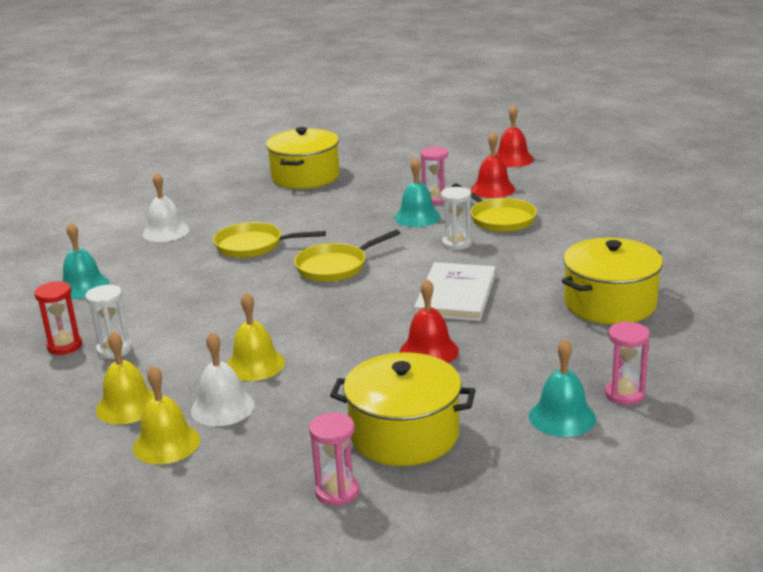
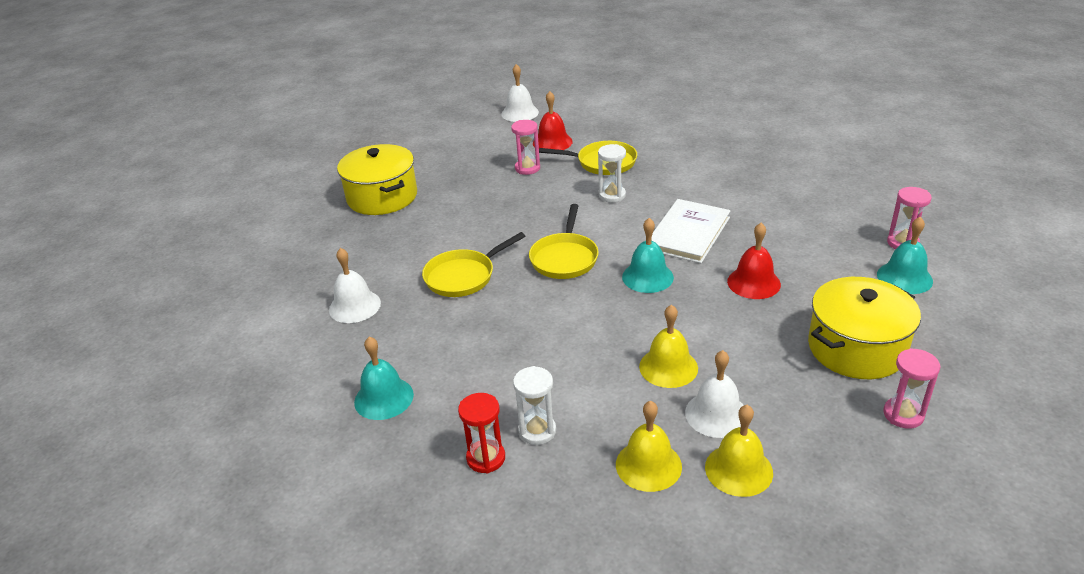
camera: 45 degrees left, 10 degrees up
turquoise bell [394,157,441,227] -> turquoise bell moved to [622,218,674,293]
white book [414,262,495,321] -> white book turned 60 degrees clockwise [651,199,731,263]
red bell [496,105,534,167] -> white bell [501,64,539,122]
yellow pot [562,238,663,325] -> none

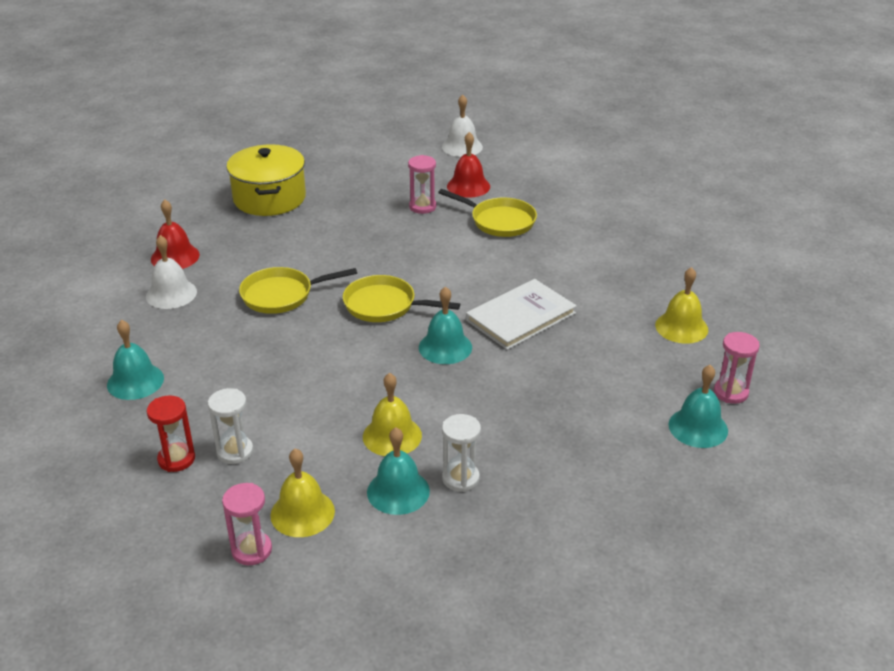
camera: 20 degrees right, 0 degrees up
yellow pan [529,204,599,279] -> yellow pan turned 75 degrees clockwise [343,275,460,322]
white hourglass [598,144,626,202] -> white hourglass moved to [442,414,481,492]
white bell [685,350,744,438] -> turquoise bell [367,427,430,515]
yellow bell [705,405,773,497] -> yellow bell moved to [655,267,708,344]
red bell [727,223,781,299] -> red bell moved to [151,200,200,269]
yellow pot [808,277,921,379] -> none
pink hourglass [883,348,941,429] -> pink hourglass moved to [222,483,272,565]

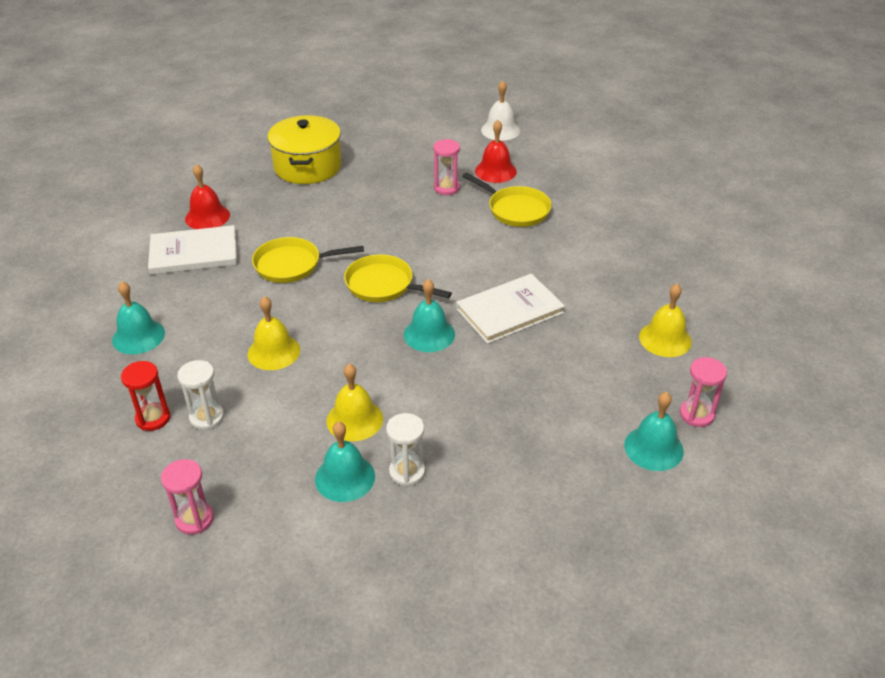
camera: 10 degrees right, 5 degrees up
white bell [146,235,197,309] -> white book [148,225,237,275]
yellow bell [270,448,335,537] -> yellow bell moved to [247,296,300,370]

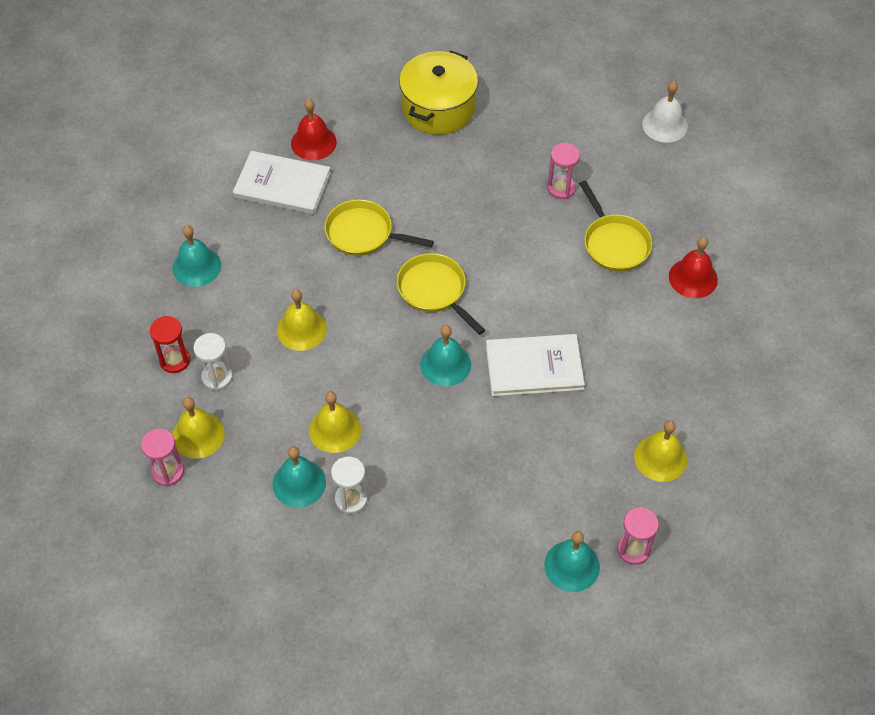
camera: 25 degrees right, 15 degrees up
red bell [475,120,517,183] -> red bell moved to [669,237,718,298]
none -> yellow bell [172,397,225,459]

